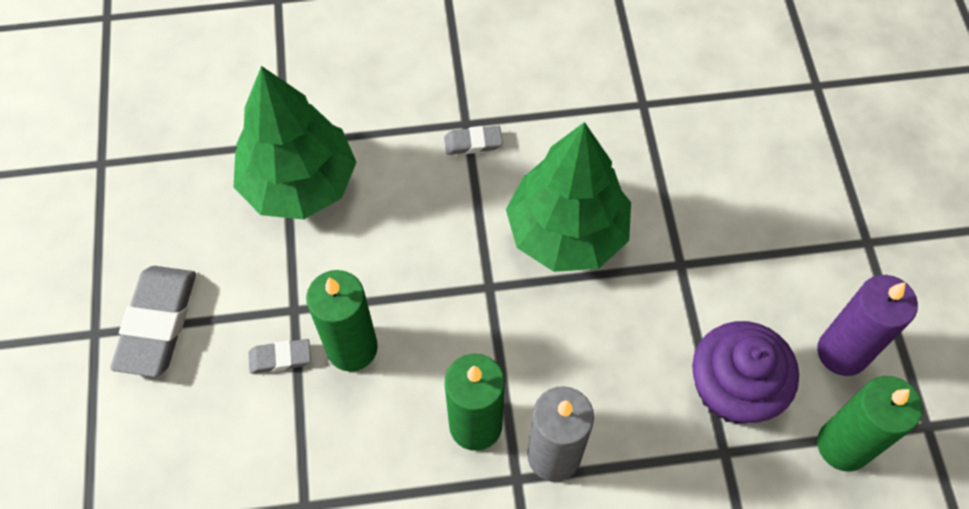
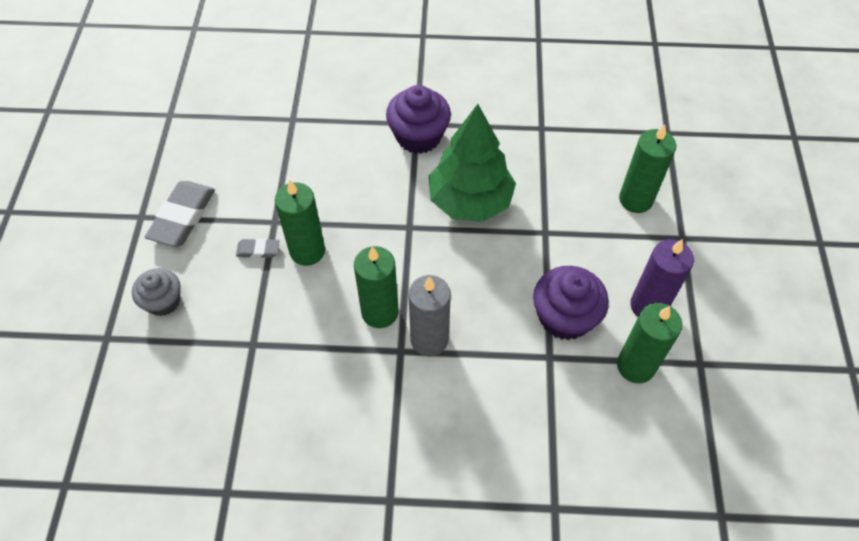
camera: 10 degrees right, 5 degrees down
green tree [234,66,357,220] -> none
grey eraser [444,126,503,155] -> purple cupcake [386,85,451,154]
none -> grey cupcake [132,268,181,316]
none -> green candle [619,124,676,213]

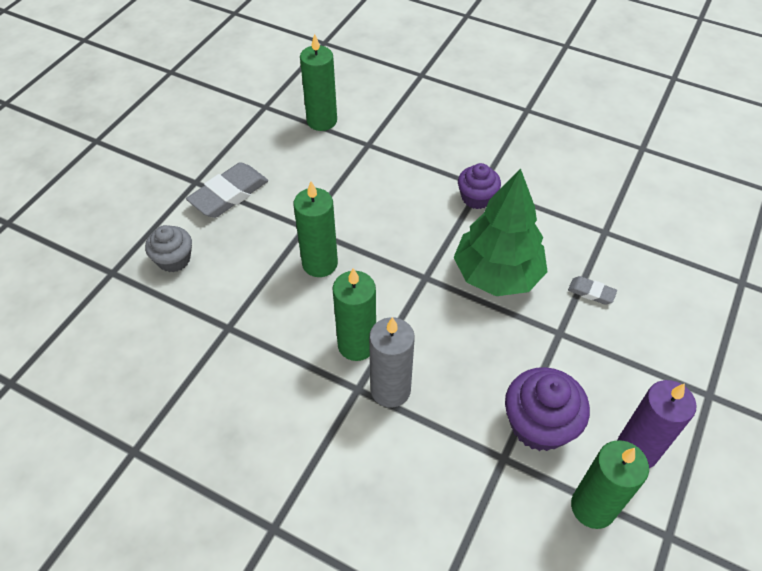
camera: 25 degrees right, 5 degrees down
grey eraser [236,238,279,258] -> grey eraser moved to [568,276,617,305]
purple cupcake [386,85,451,154] -> purple cupcake [458,163,501,209], size x0.65
green candle [619,124,676,213] -> green candle moved to [300,34,337,131]

